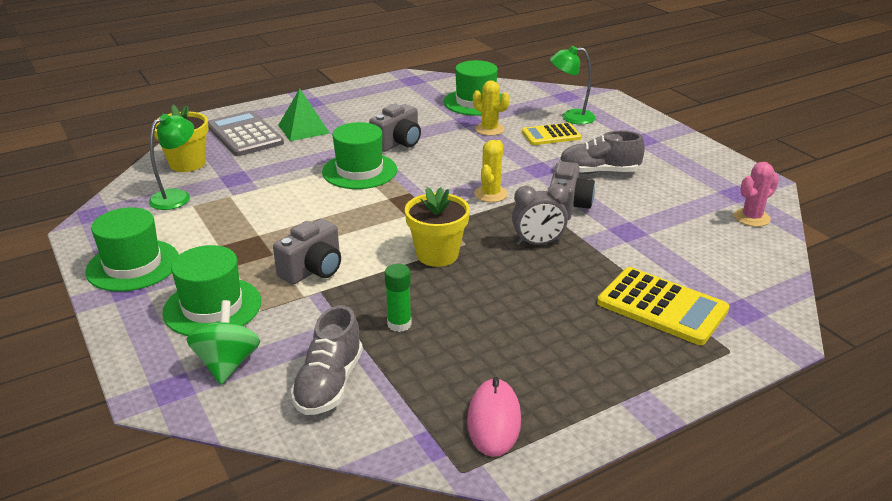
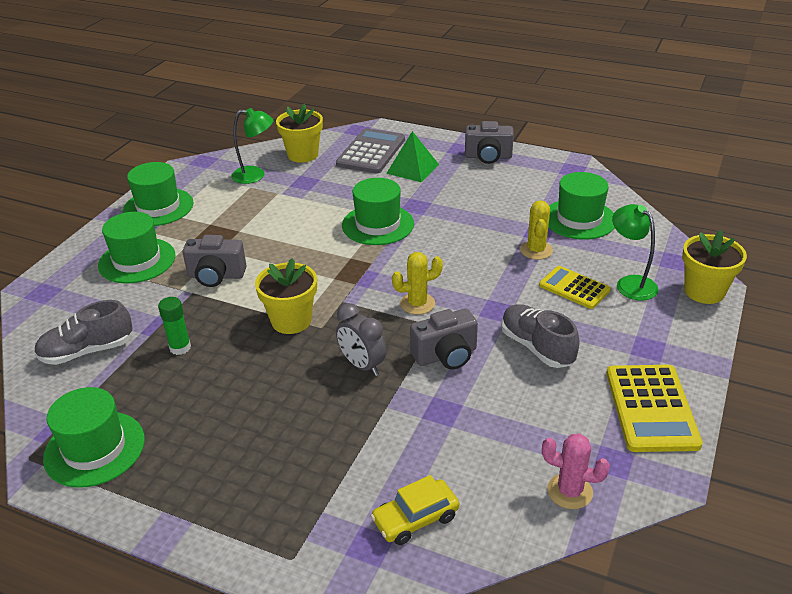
camera: 55 degrees right, 5 degrees up
green spinning top [186,300,260,384] -> none
grey camera [369,104,421,152] -> grey camera moved to [465,121,514,164]
pink mouse [467,377,521,457] -> green hat [43,387,145,488]
yellow calculator [597,267,729,345] -> yellow calculator moved to [606,365,703,452]
none -> yellow car [371,475,459,545]
none -> yellow flower pot [682,230,747,304]

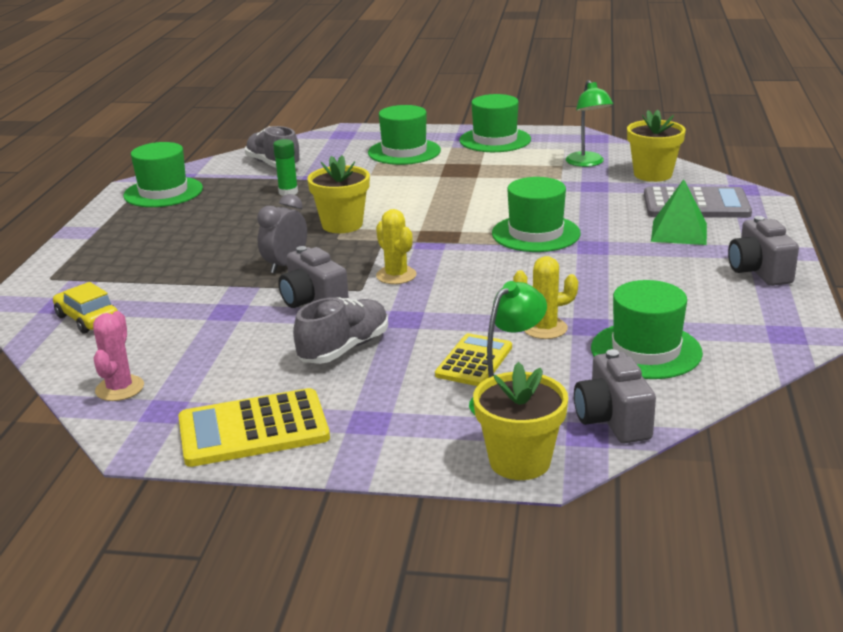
camera: 75 degrees right, 10 degrees down
grey camera [182,235,246,287] -> grey camera moved to [574,349,656,443]

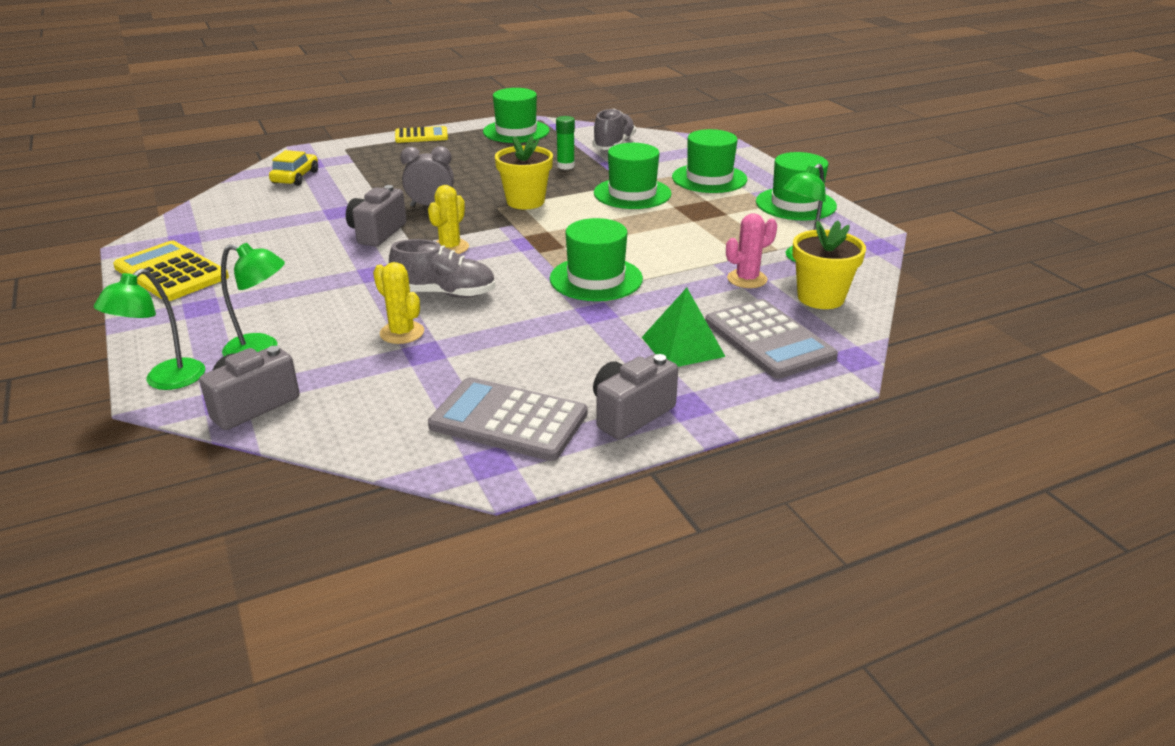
camera: 55 degrees right, 5 degrees up
pink cactus [93,311,144,401] -> pink cactus moved to [726,213,777,288]
grey shoe [293,297,388,364] -> grey shoe moved to [389,239,495,298]
yellow calculator [435,333,512,386] -> yellow calculator moved to [395,126,448,143]
yellow flower pot [473,362,568,480] -> green lamp [94,269,205,390]
green hat [591,280,703,379] -> green hat moved to [594,143,672,209]
none -> grey calculator [428,377,588,461]

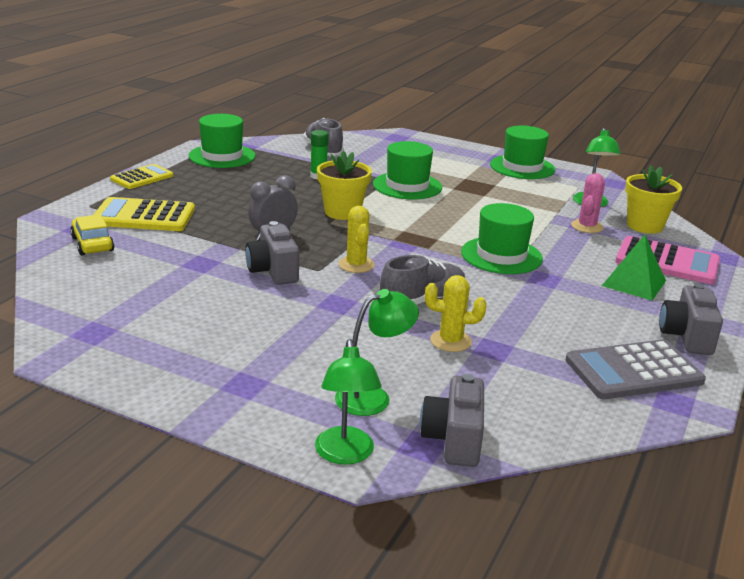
camera: 40 degrees left, 5 degrees down
yellow calculator [113,240,229,301] -> yellow calculator moved to [93,197,195,231]
green hat [672,129,747,193] -> none
grey calculator [705,299,838,379] -> pink calculator [615,236,720,284]

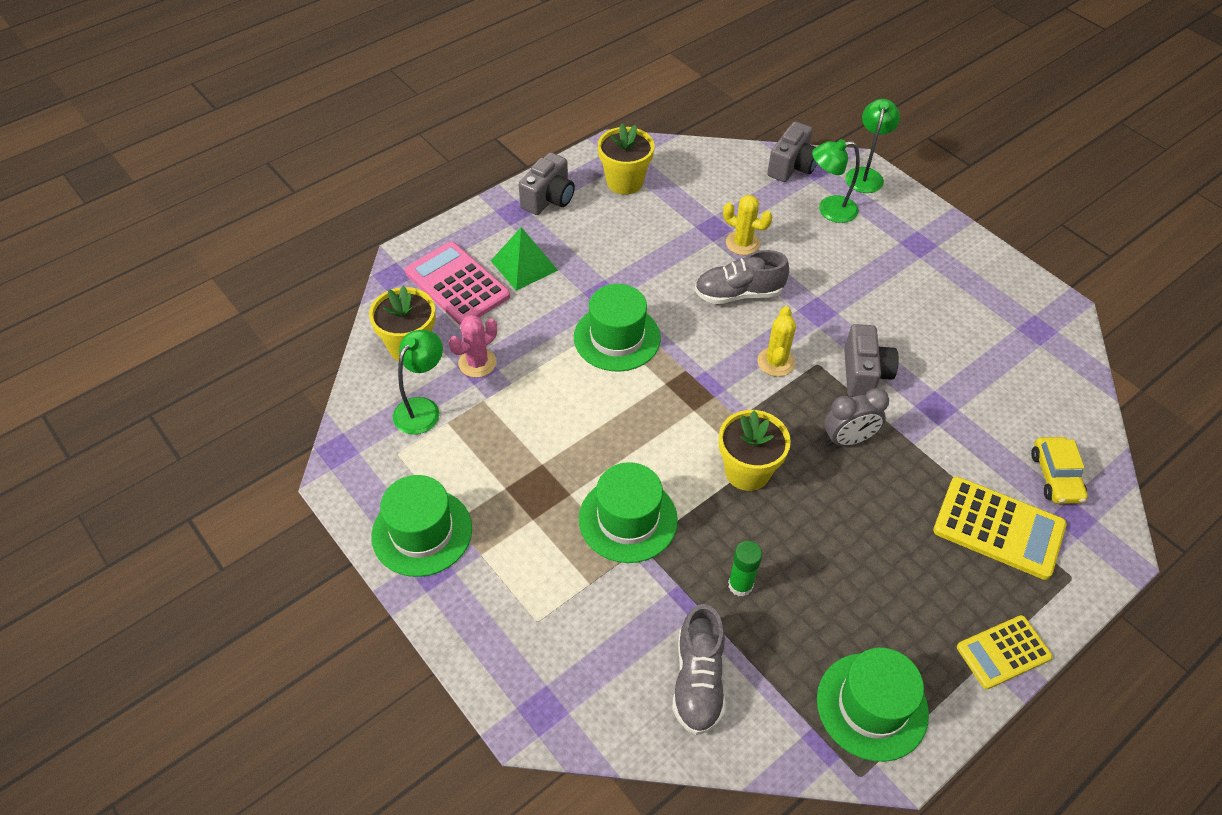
camera: 155 degrees left, 25 degrees up
grey calculator [566,339,706,399] -> yellow flower pot [598,123,654,195]

